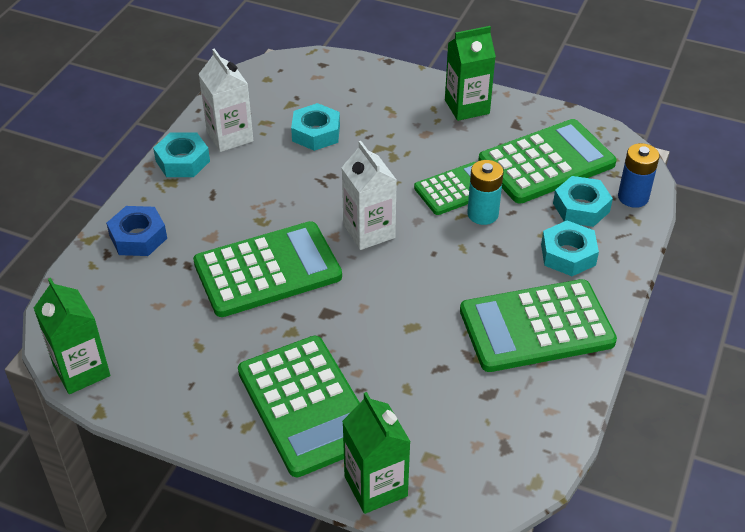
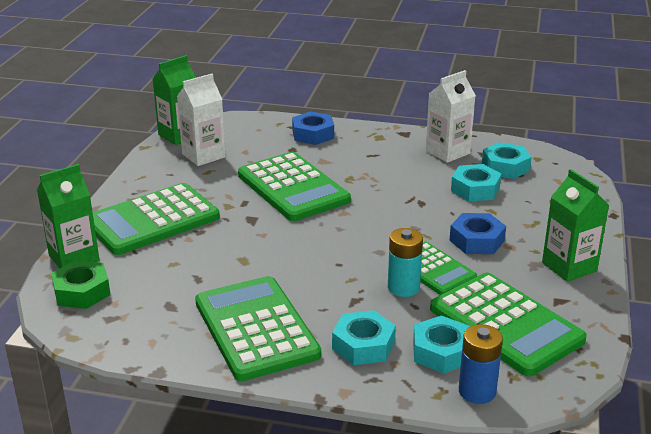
camera: 80 degrees right, 15 degrees down
turquoise nut [153,132,210,177] -> turquoise nut moved to [482,142,532,179]
white carton [341,141,397,250] -> white carton moved to [177,74,226,166]
none -> green nut [51,260,110,309]
none -> blue nut [449,213,506,254]

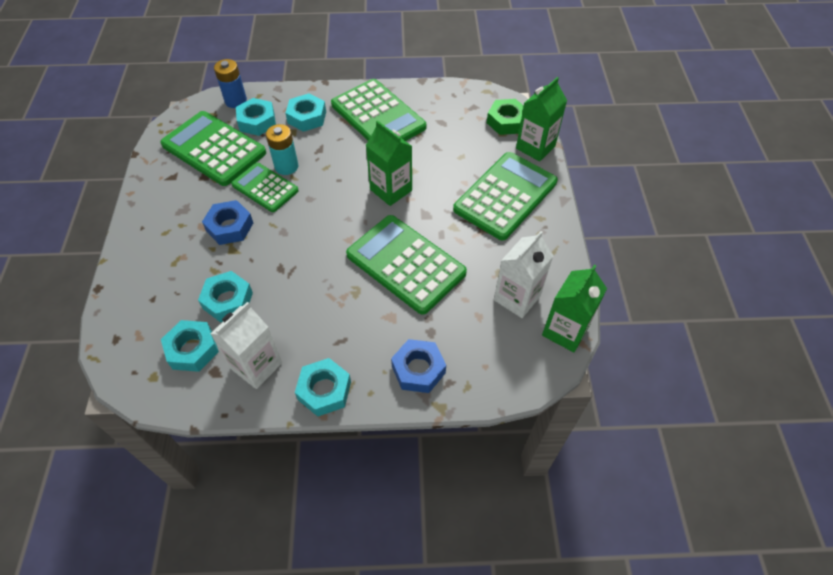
camera: 165 degrees right, 25 degrees up
green carton [542,169,609,282] -> green carton moved to [366,121,412,206]
none -> turquoise nut [295,358,351,417]

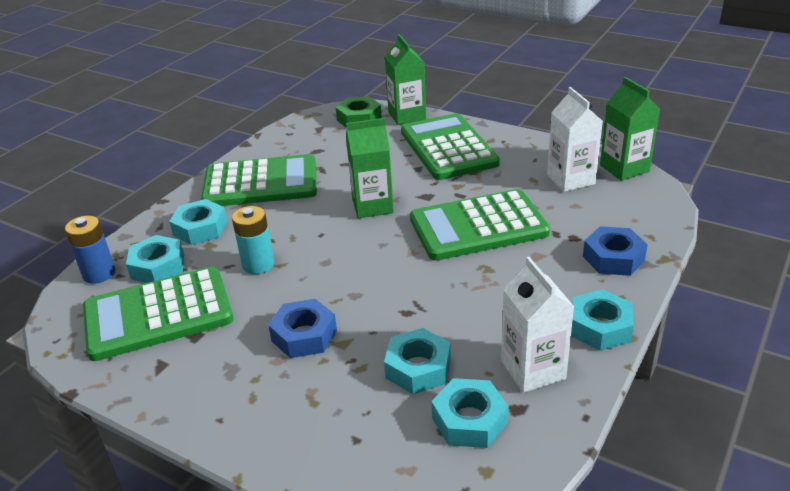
camera: 55 degrees left, 20 degrees down
green calculator [231,163,299,212] -> none

